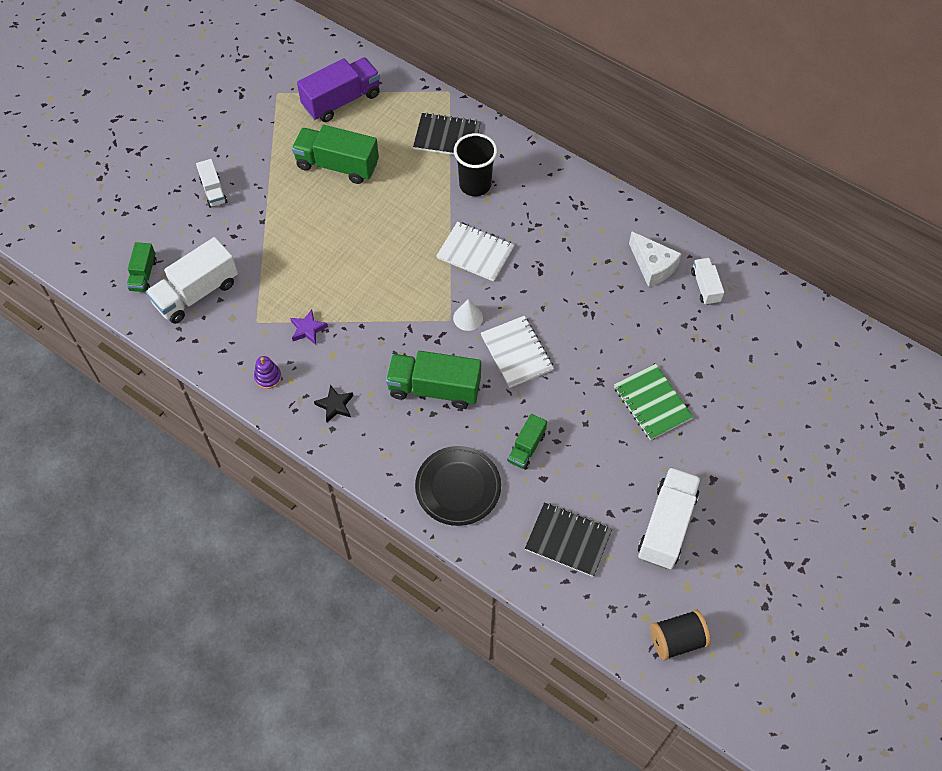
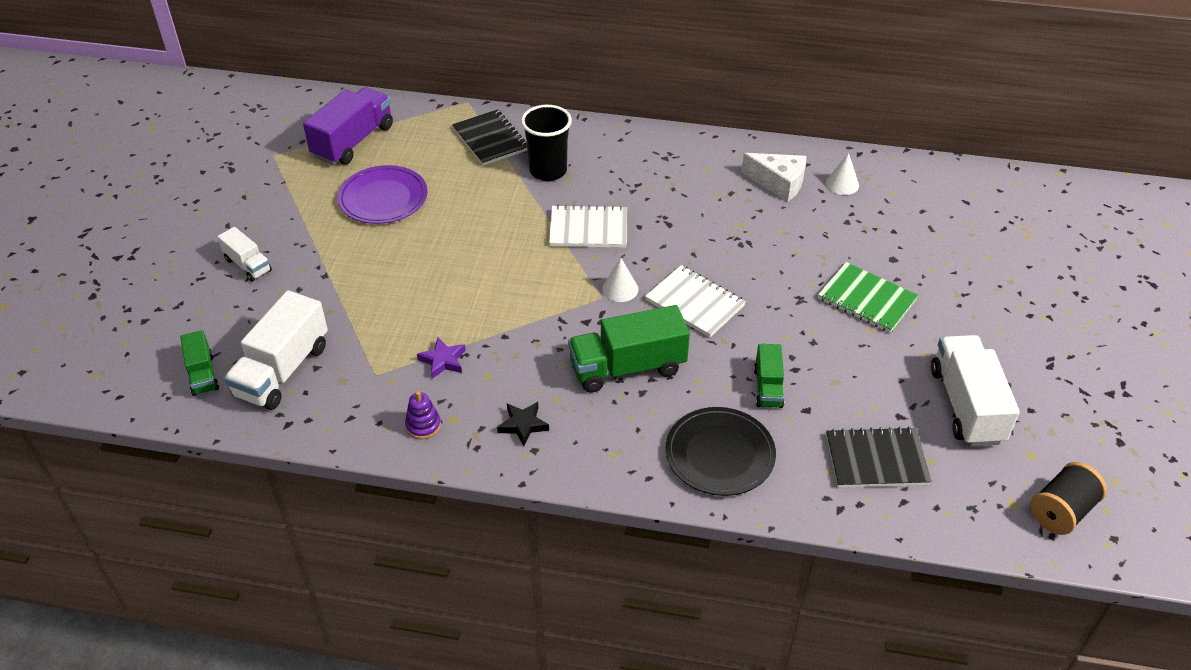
camera: 25 degrees left, 15 degrees down
green truck [292,125,379,184] -> purple plate [337,165,428,224]
black notebook [413,113,481,155] -> black notebook turned 75 degrees clockwise [452,109,527,166]
white truck [691,258,724,305] -> white cone [826,153,859,195]

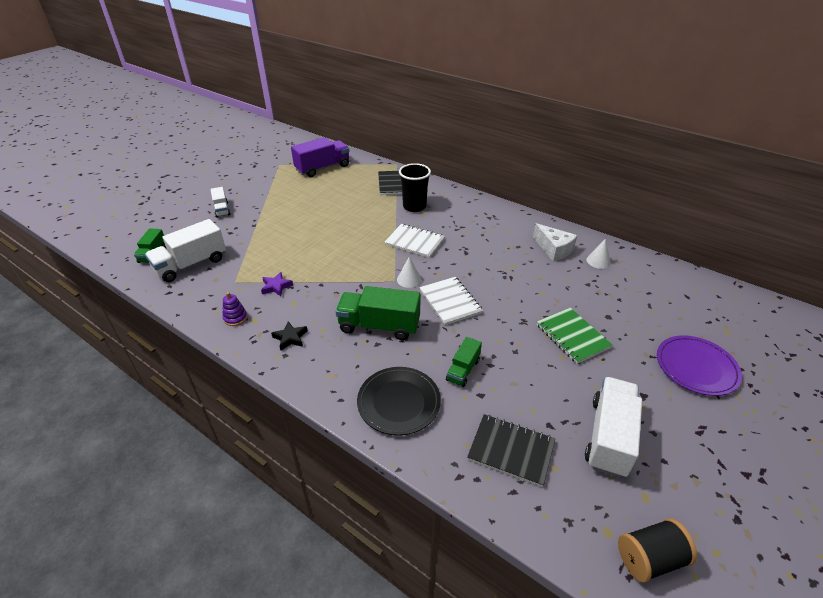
camera: 25 degrees right, 5 degrees down
purple plate [337,165,428,224] -> purple plate moved to [657,335,742,396]

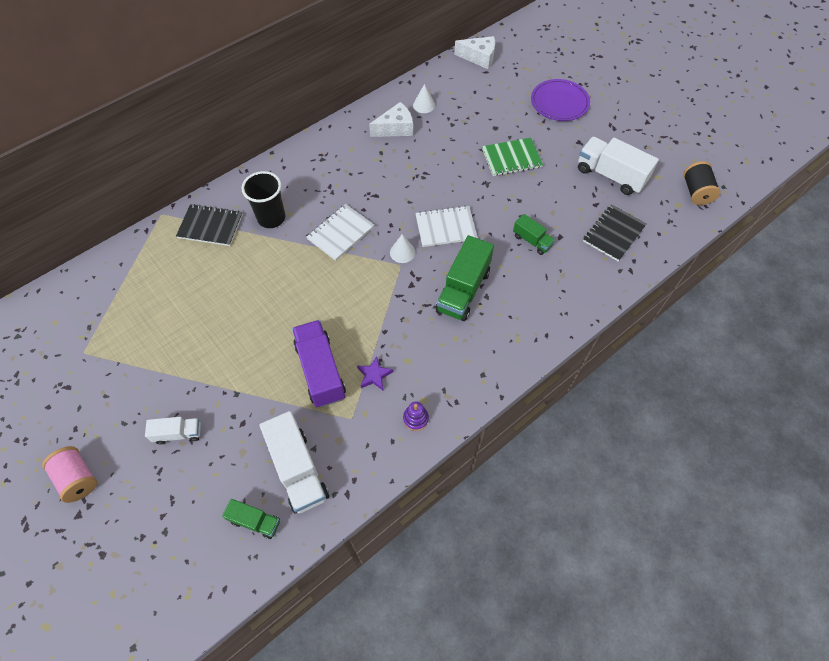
camera: 75 degrees left, 20 degrees up
black star [271,321,308,350] -> none
purple truck [291,137,350,177] -> purple truck moved to [292,320,346,407]
black plate [357,367,441,435] -> none
none -> pink spool [42,446,97,503]
none -> white cheese [454,36,495,69]

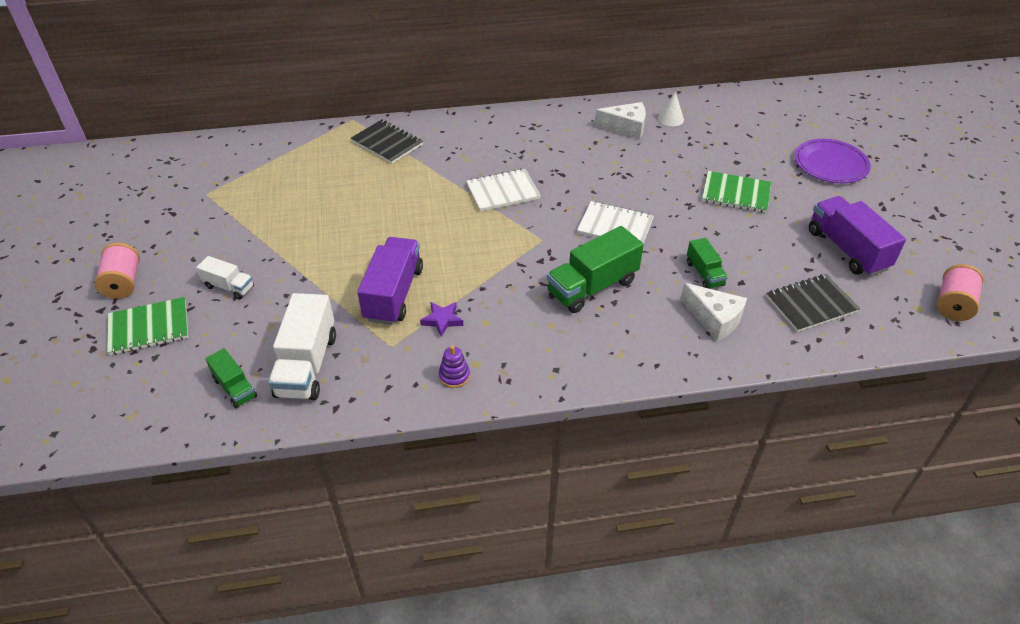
camera: 30 degrees right, 15 degrees down
black cup [242,171,285,228] -> none
white cone [390,234,415,263] -> none
white cheese [454,36,495,69] -> white cheese moved to [680,283,747,341]
white truck [578,137,659,195] -> purple truck [809,196,906,276]
black spool [683,161,721,205] -> pink spool [937,264,984,321]
none -> green notebook [107,297,188,355]

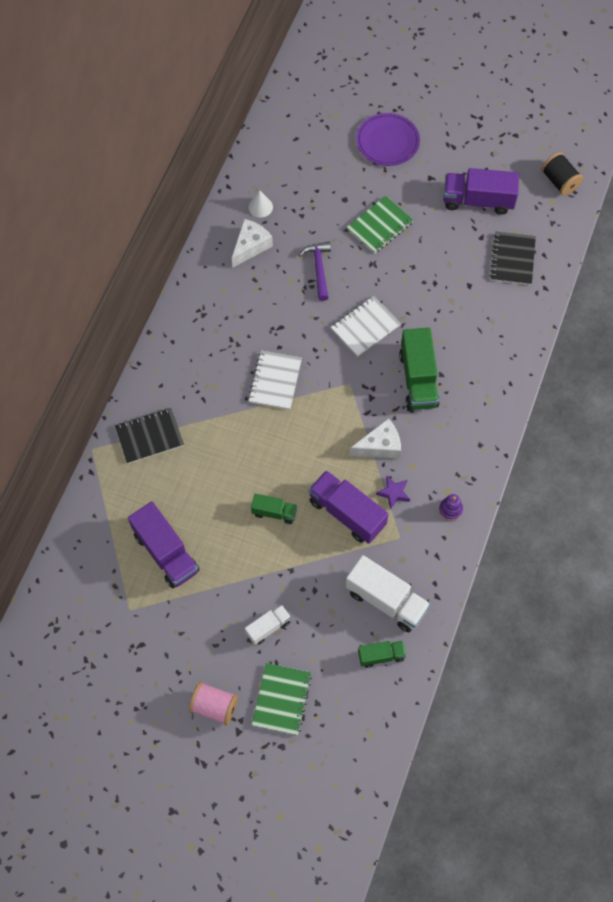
camera: 60 degrees left, 20 degrees up
white cheese [680,283,747,341] -> white cheese moved to [350,418,401,459]
green truck [687,238,728,289] -> green truck moved to [251,494,297,524]
pink spool [937,264,984,321] -> black spool [541,152,583,196]
none -> purple truck [128,501,200,588]
none -> purple hammer [299,242,331,301]

